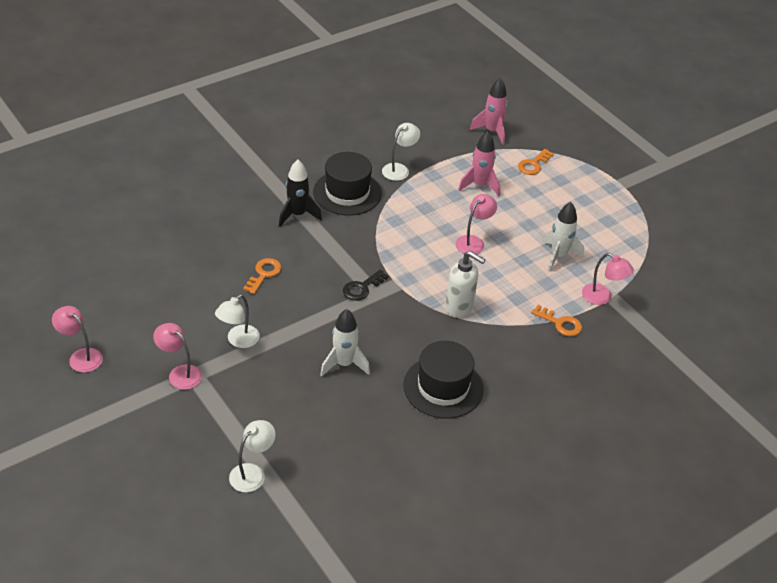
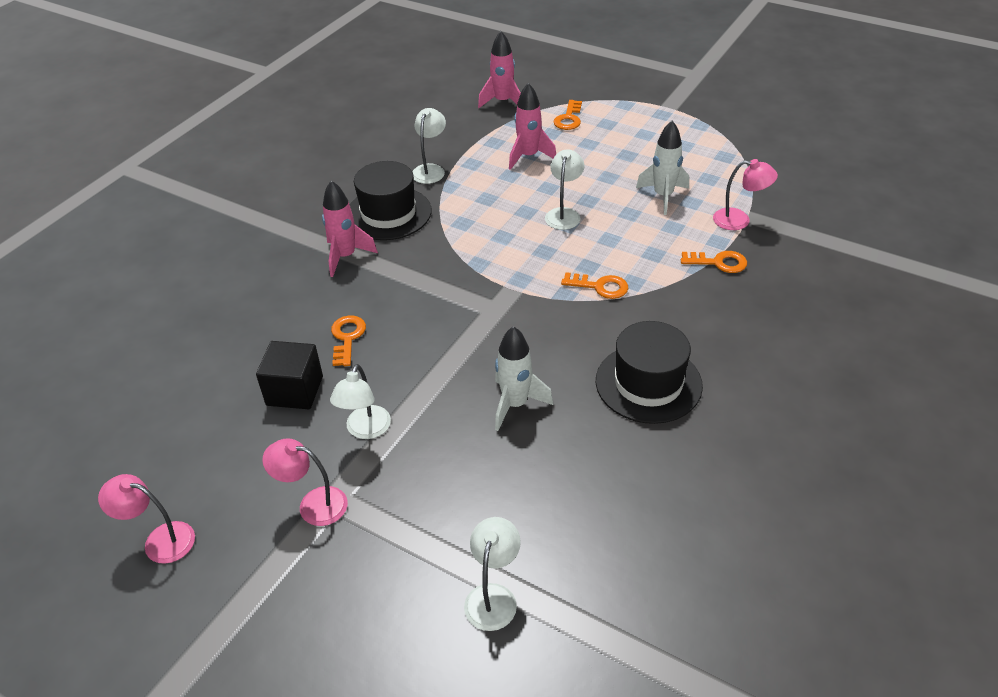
camera: 20 degrees left, 0 degrees up
black rocket [279,160,322,227] -> pink rocket [322,181,378,277]
black key [343,270,389,301] -> none
white soap dispenser [445,251,485,317] -> orange key [561,272,629,299]
pink lamp [455,194,497,254] -> white lamp [545,149,585,230]
none -> black cube [256,341,323,409]

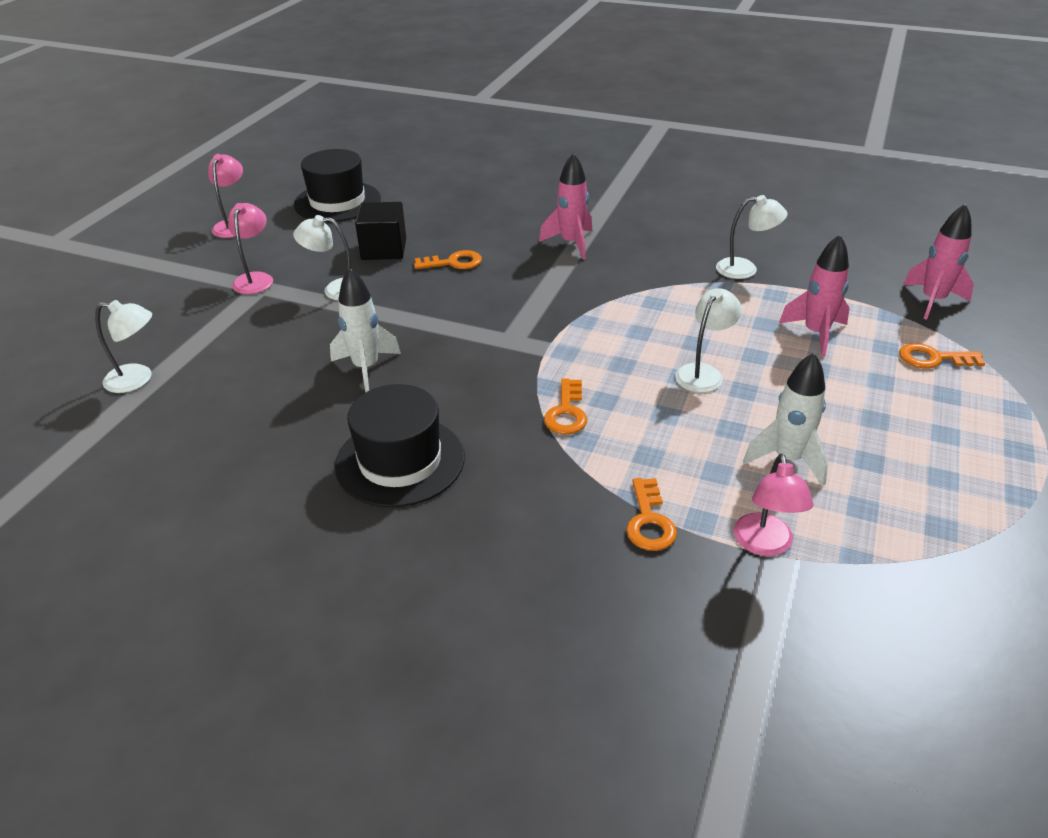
camera: 80 degrees right, 5 degrees down
black hat [350,161,432,240] -> black hat moved to [294,149,381,222]
white lamp [545,149,585,230] -> white lamp turned 60 degrees counterclockwise [675,288,742,393]

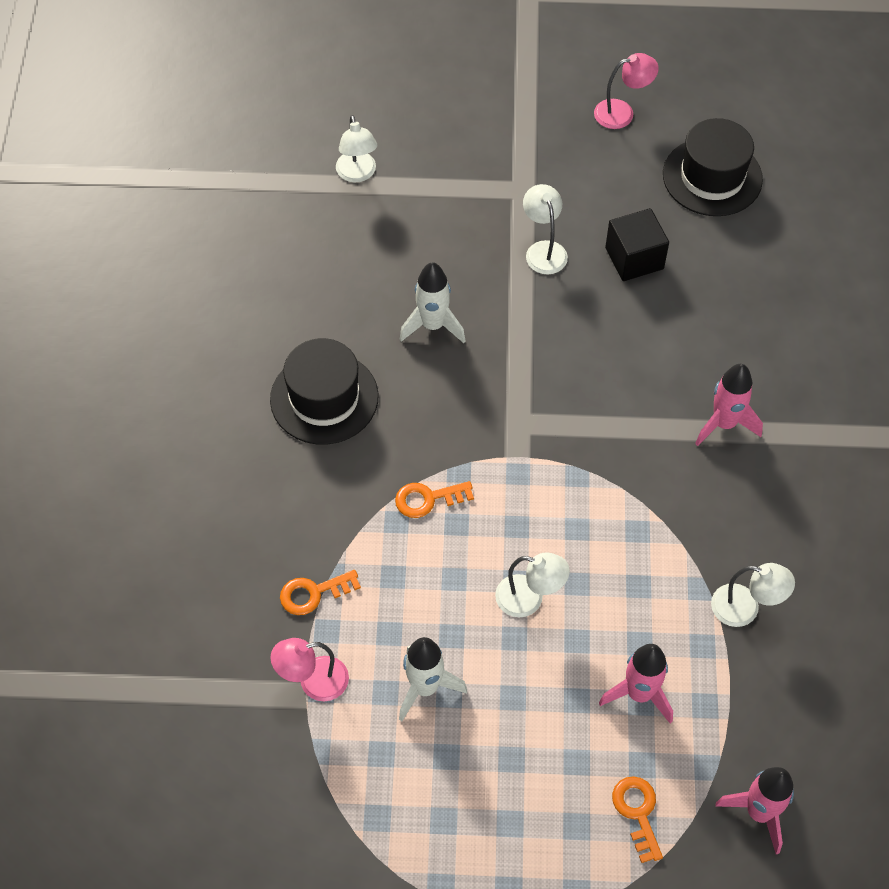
camera: 70 degrees right, 20 degrees up
pink lamp [228,203,273,294] -> none
orange key [414,250,482,269] -> none
white lamp [716,195,787,279] -> white lamp turned 60 degrees counterclockwise [711,563,795,627]

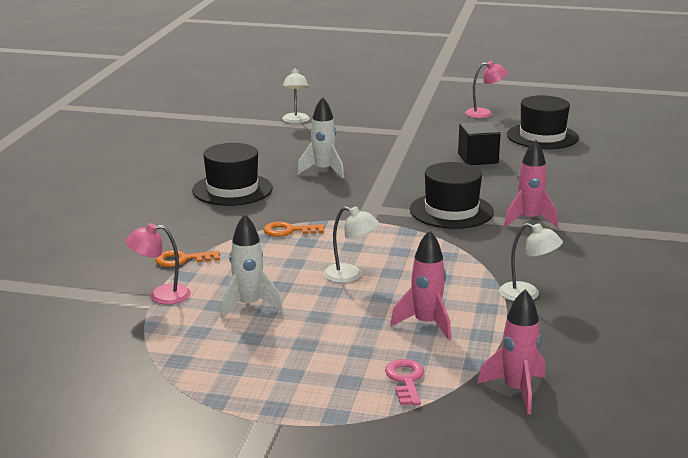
camera: 10 degrees right, 35 degrees down
white lamp [523,184,568,274] -> none
orange key [612,776,663,863] -> pink key [385,359,424,405]
none -> black hat [410,162,494,229]

